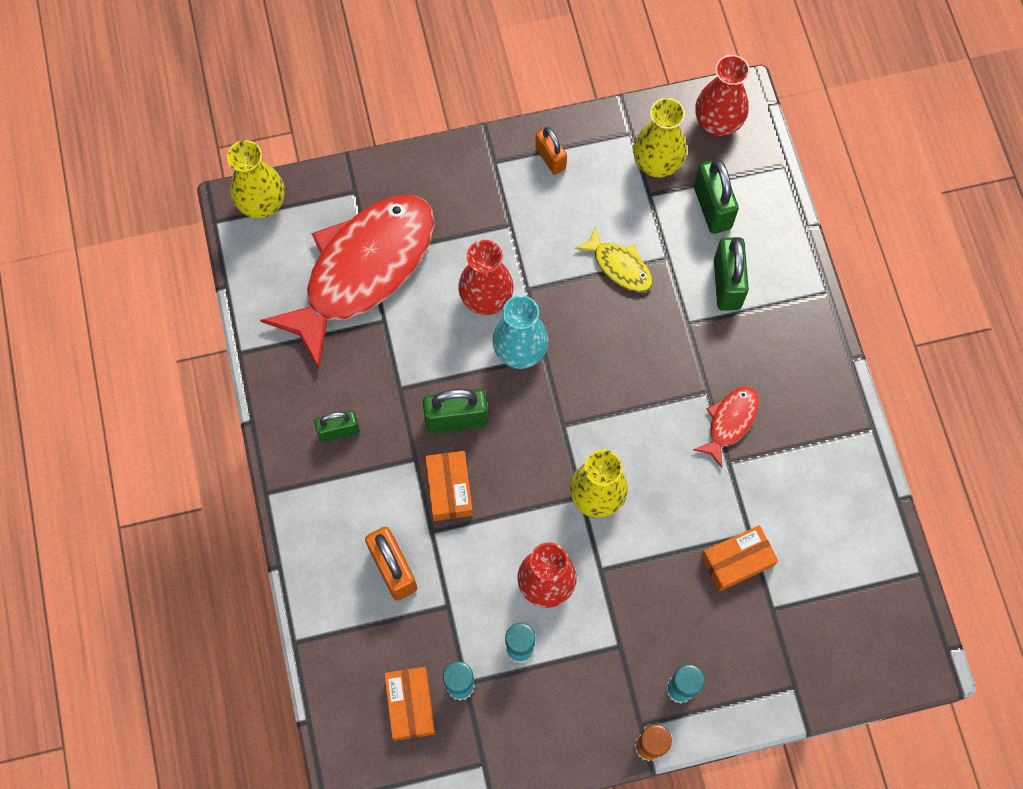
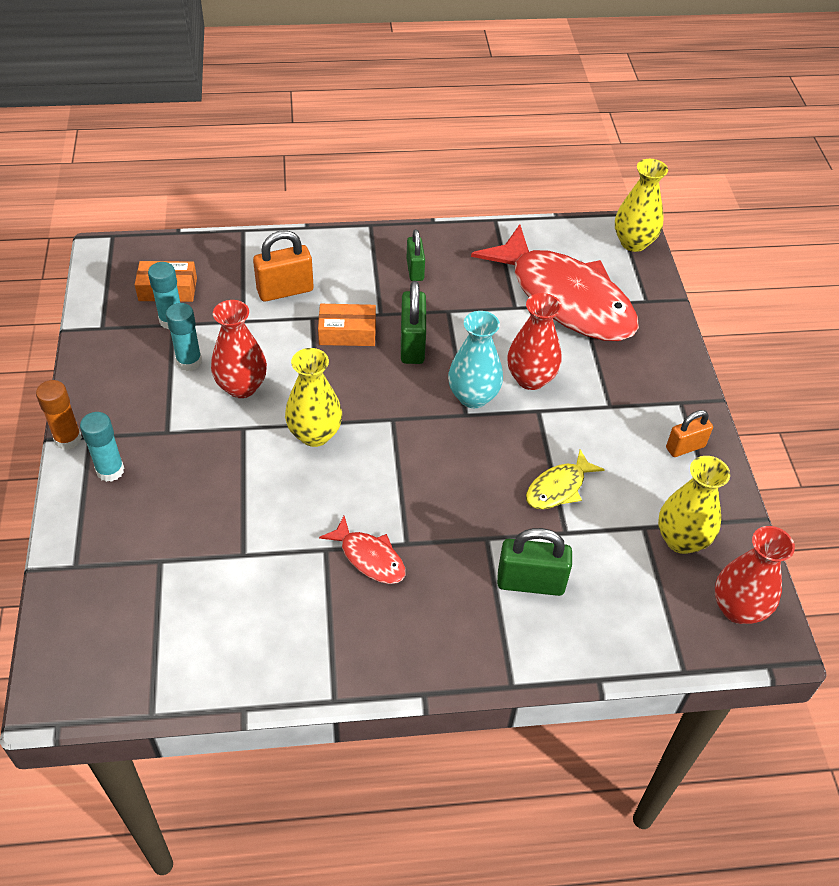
camera: 95 degrees right, 20 degrees down
green padlock [694,159,739,234] -> none
orange box [701,525,778,591] -> none

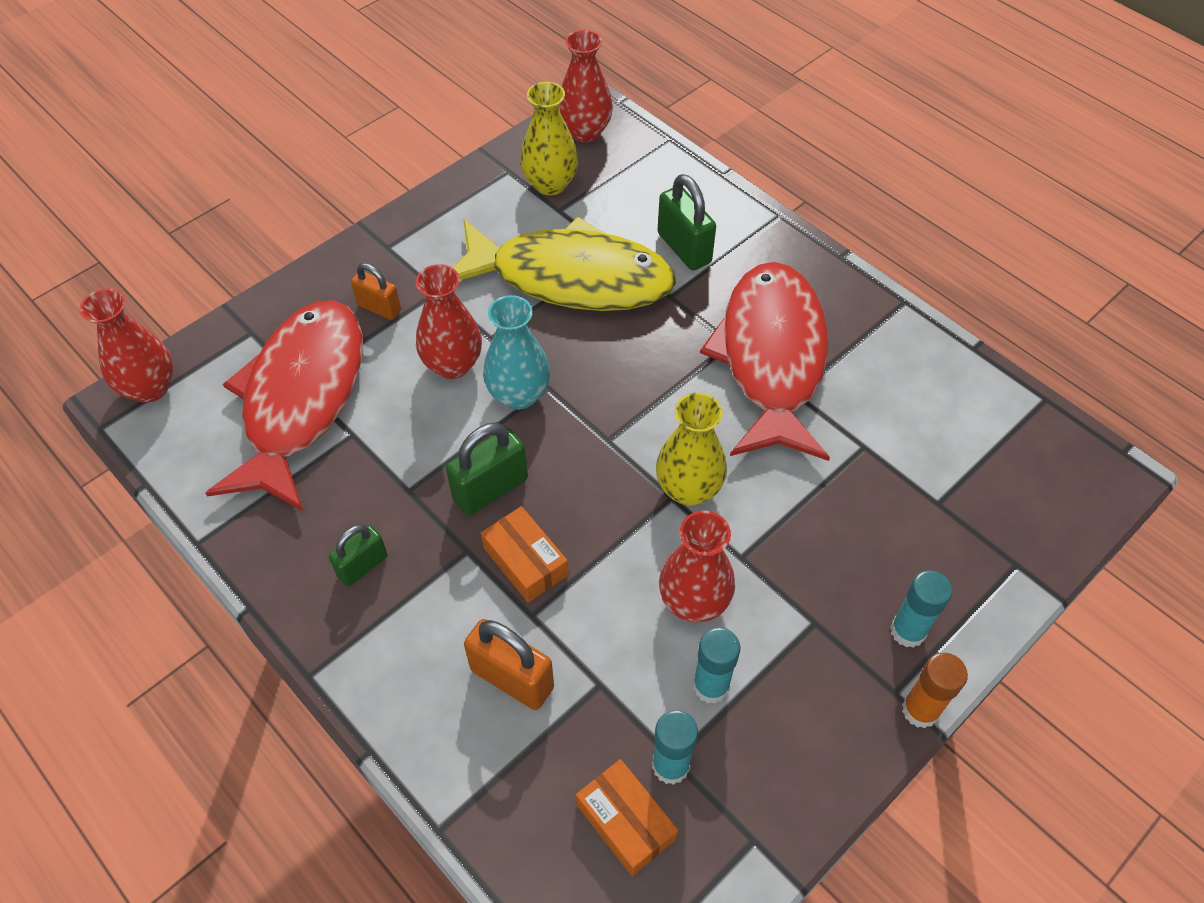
camera: 125 degrees left, 5 degrees up
red fish [319,516,406,584] -> red fish [700,262,830,461], size x2.37
yellow fish [526,449,605,509] -> yellow fish [453,217,676,311], size x2.37
yellow vase [615,159,668,252] -> red vase [79,288,173,403]
orange padlock [666,410,713,457] -> orange padlock moved to [351,263,401,320]

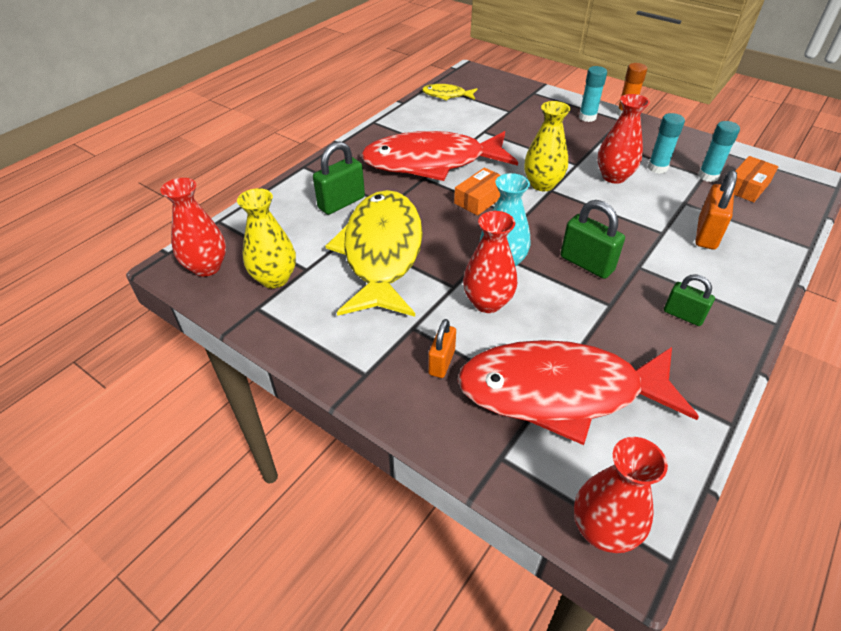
camera: 100 degrees left, 10 degrees down
orange box [481,506,569,603] -> orange box moved to [454,167,501,216]
none -> yellow fish [422,84,477,101]

